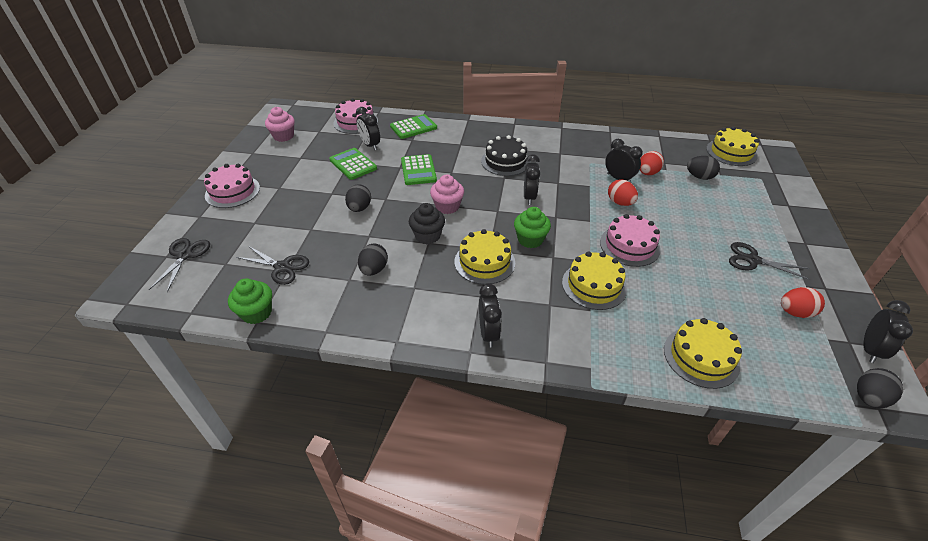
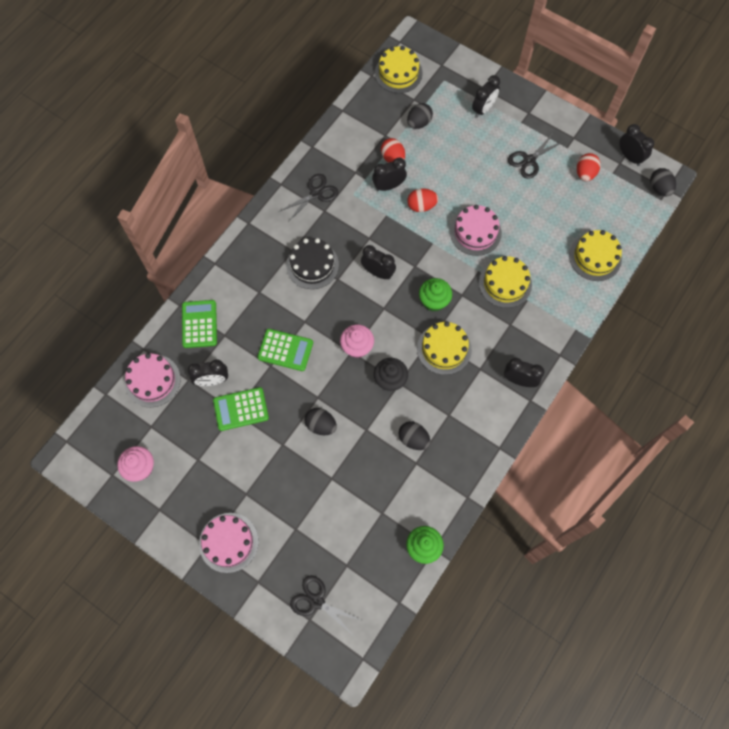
camera: 65 degrees left, 25 degrees up
black scissors [236,246,309,285] -> black scissors moved to [278,174,338,222]
none -> black clock [472,75,500,117]

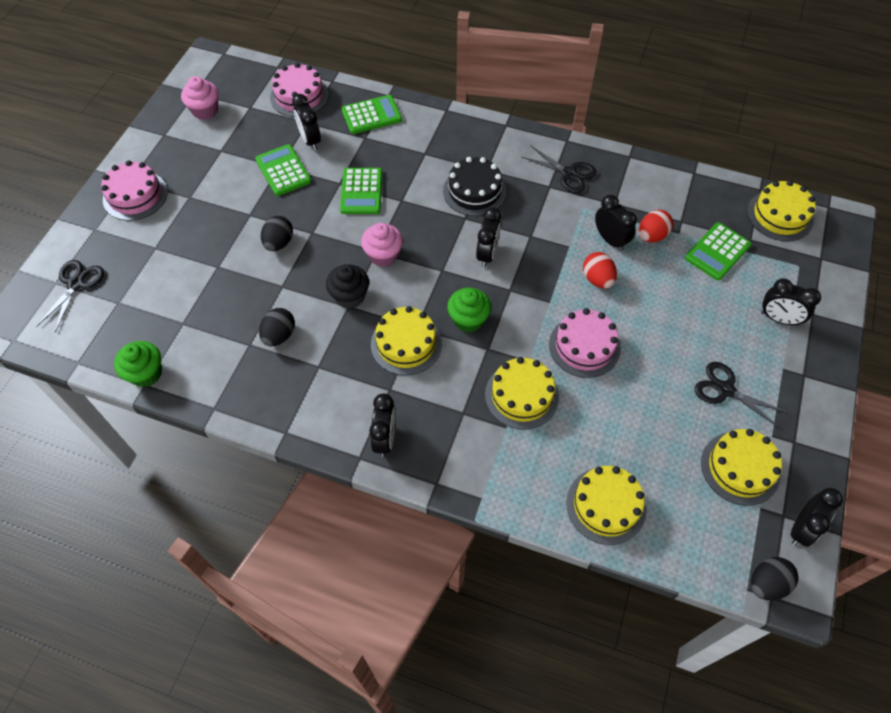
camera: 75 degrees right, 10 degrees down
black egg [407,103,433,129] -> green calculator [685,223,751,280]
red egg [577,153,601,181] -> yellow cake [701,429,782,506]

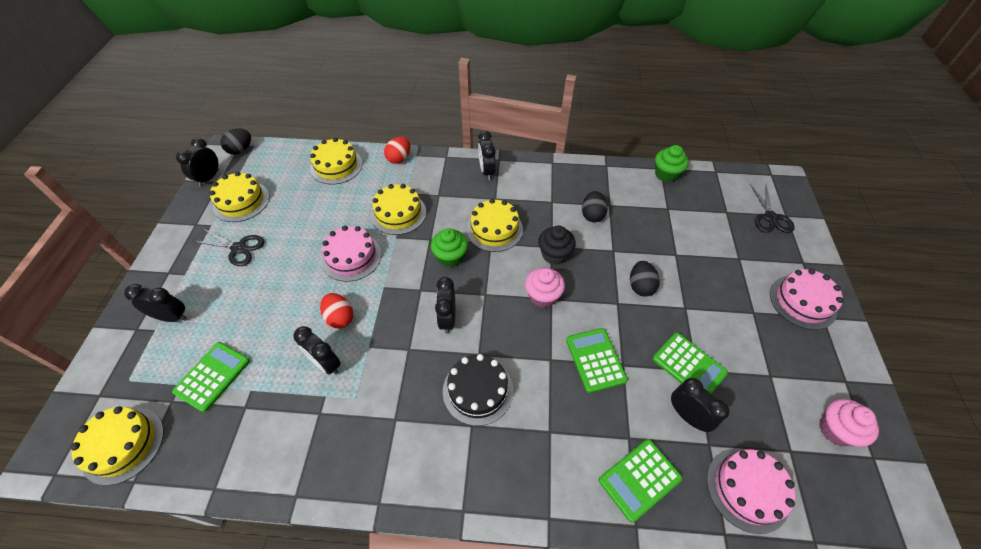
camera: 165 degrees right, 5 degrees down
black scissors [521,145,597,193] -> none
red egg [639,210,673,242] -> red egg moved to [384,137,410,164]

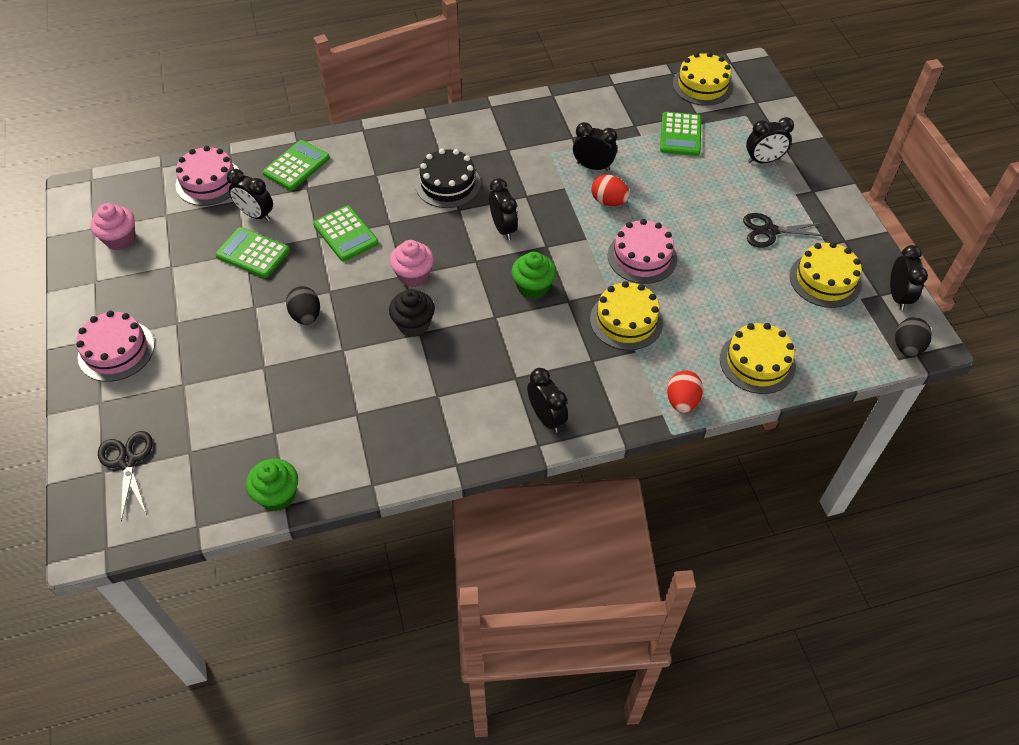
camera: 160 degrees right, 0 degrees up
yellow cake [466,199,523,252] -> none
black egg [582,191,608,222] -> none

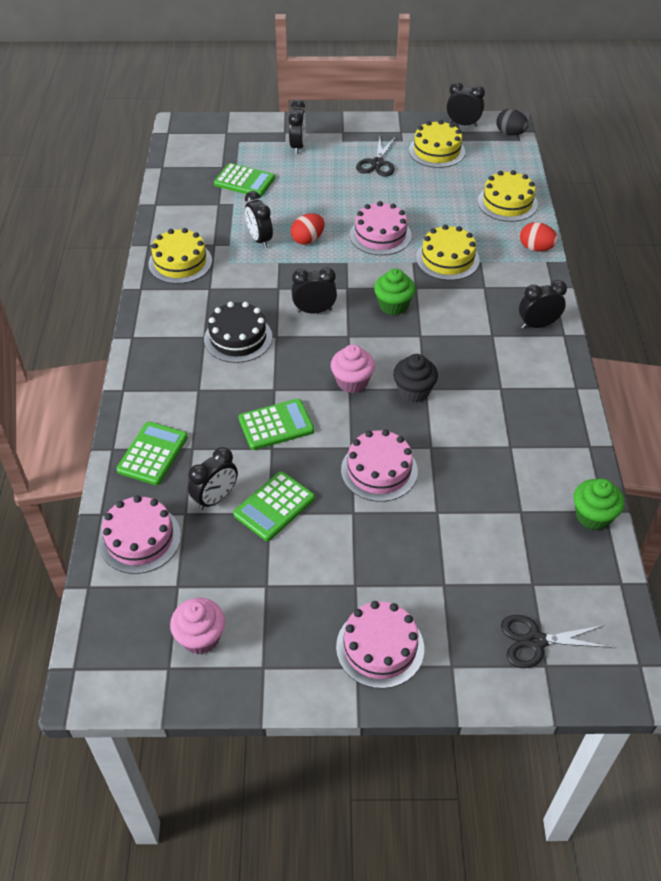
camera: 75 degrees left, 5 degrees down
green calculator [263,140,330,190] -> green calculator turned 60 degrees clockwise [116,422,188,485]
black egg [286,286,320,325] -> pink cake [341,429,418,502]
black clock [573,122,617,171] -> black clock turned 60 degrees counterclockwise [245,191,273,248]
yellow cake [673,52,733,106] -> yellow cake moved to [148,228,212,284]

